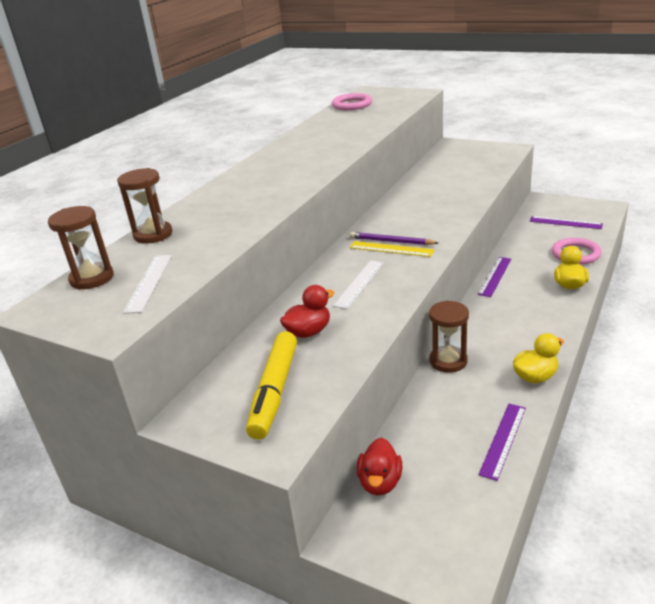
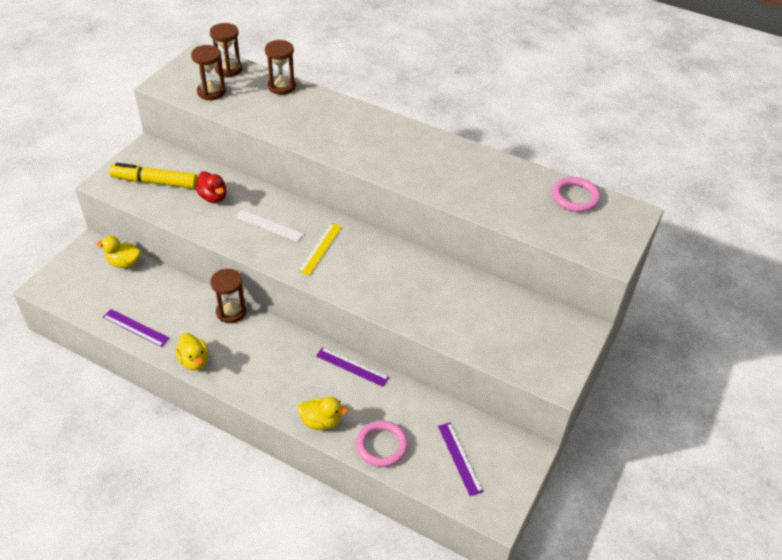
camera: 85 degrees right, 15 degrees up
white ruler [123,255,172,314] -> brown hourglass [191,45,226,100]
purple pencil [350,232,438,245] -> none
red duck [357,438,402,496] -> yellow duck [96,236,141,268]
purple ruler [530,216,603,229] -> purple ruler turned 45 degrees counterclockwise [438,422,483,496]

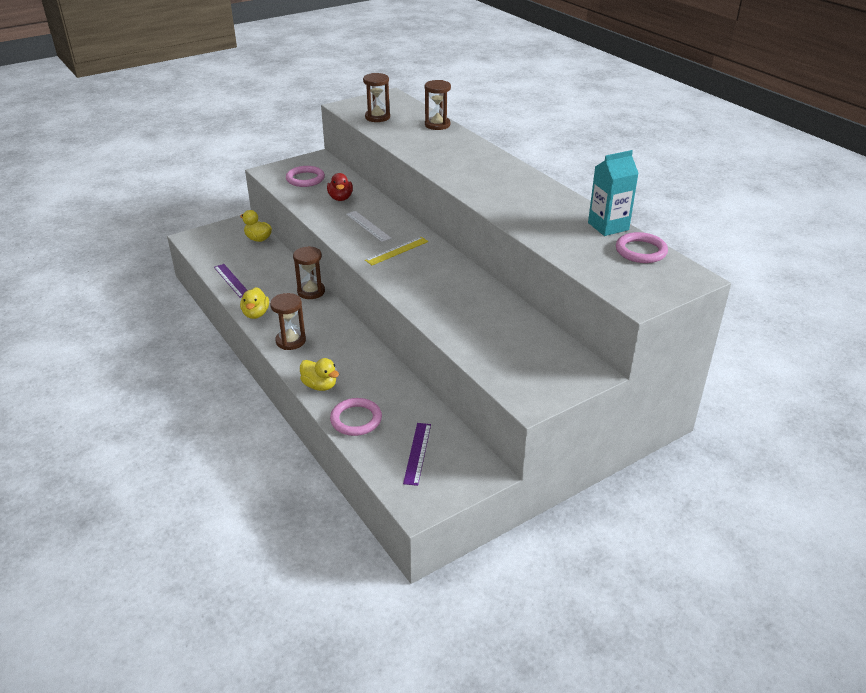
camera: 30 degrees right, 10 degrees down
yellow marker [109,163,198,189] -> pink ring [286,166,325,187]
brown hourglass [210,23,242,77] -> brown hourglass moved to [270,293,306,350]
purple ruler [316,347,389,387] -> none
none -> turquoise carton [588,150,639,236]

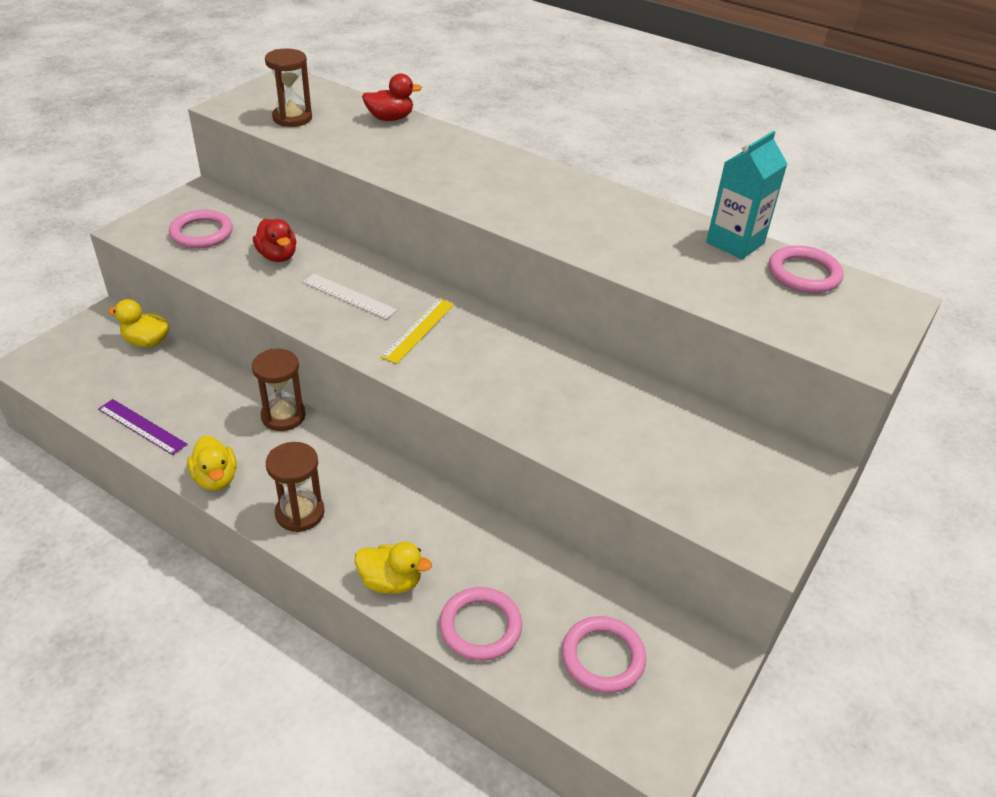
camera: 25 degrees left, 5 degrees up
purple ruler [403,423,431,486] -> pink ring [562,616,646,693]
brown hourglass [425,80,451,130] -> red duck [362,73,422,121]

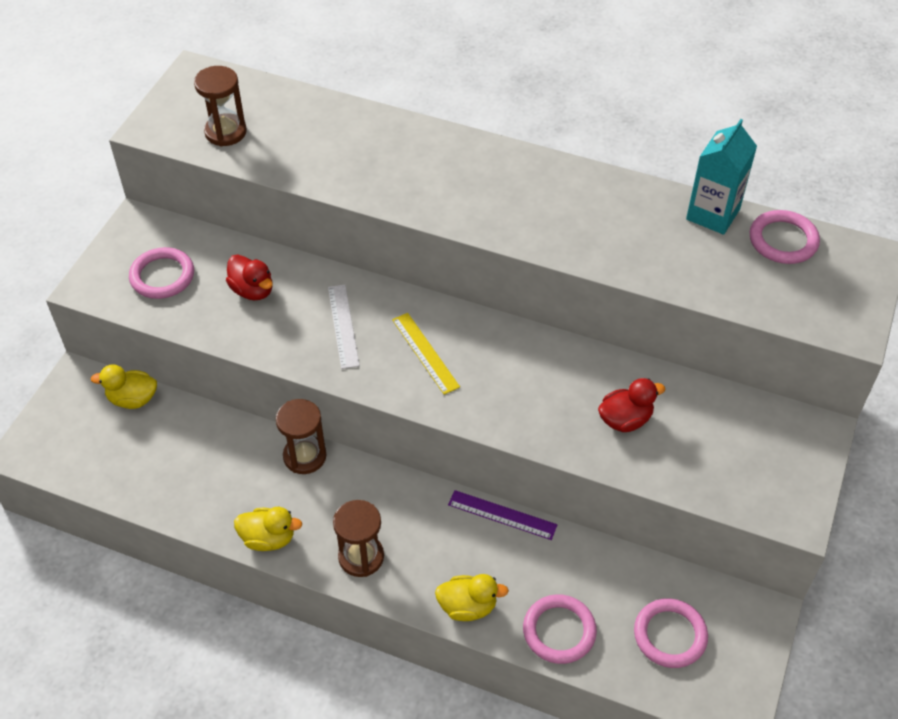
camera: 10 degrees left, 10 degrees up
purple ruler [98,399,187,455] -> purple ruler moved to [448,490,557,540]
yellow duck [187,435,237,491] -> yellow duck turned 45 degrees counterclockwise [234,507,302,551]
white ruler [303,274,397,319] -> white ruler turned 60 degrees clockwise [328,285,360,369]
red duck [362,73,422,121] -> red duck moved to [598,378,665,432]
yellow ruler [381,299,454,364] -> yellow ruler turned 45 degrees counterclockwise [392,313,460,395]

